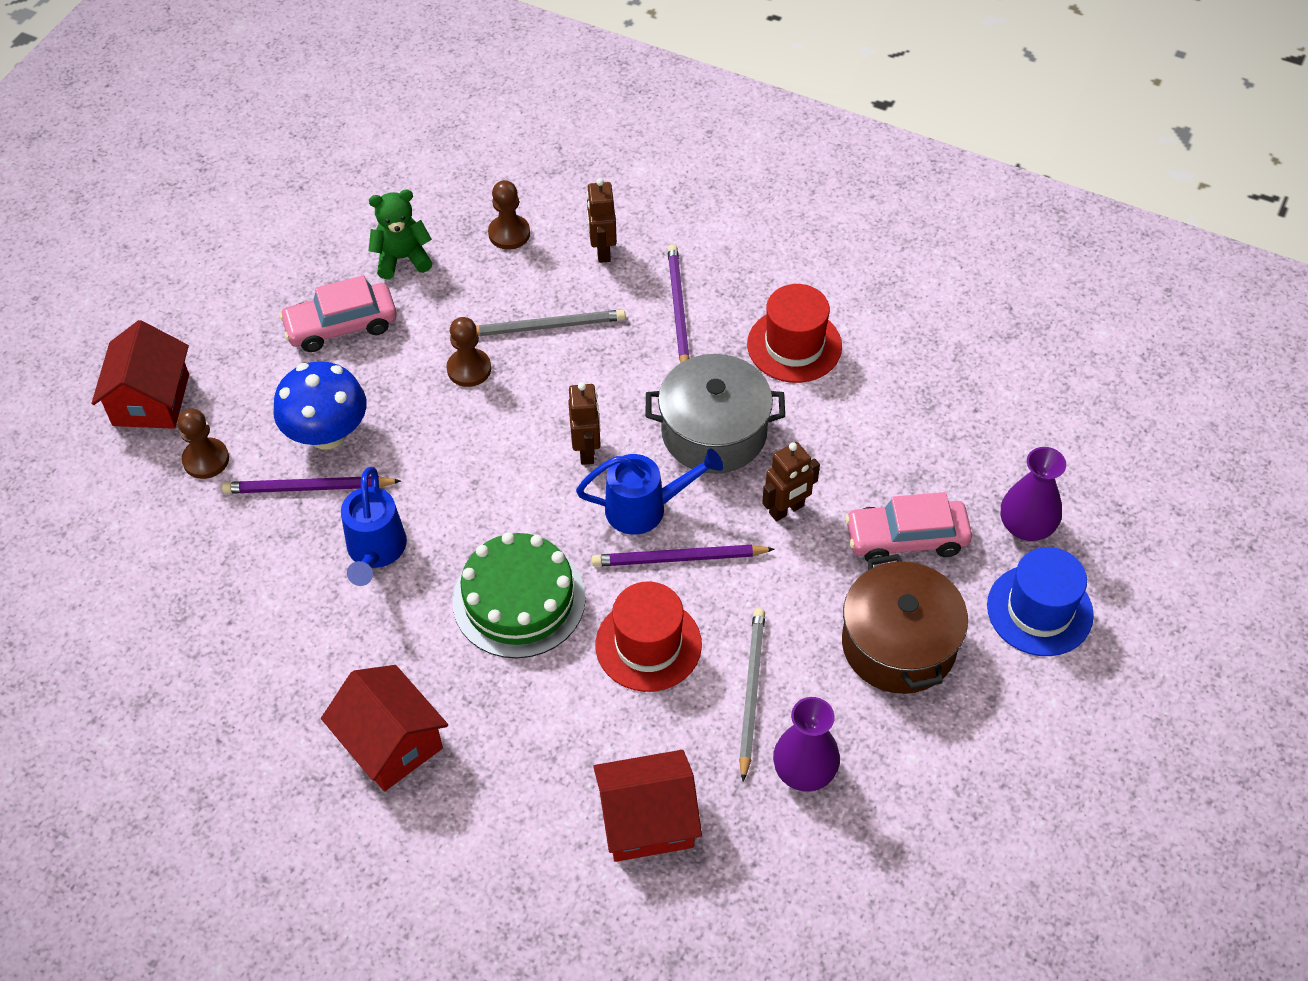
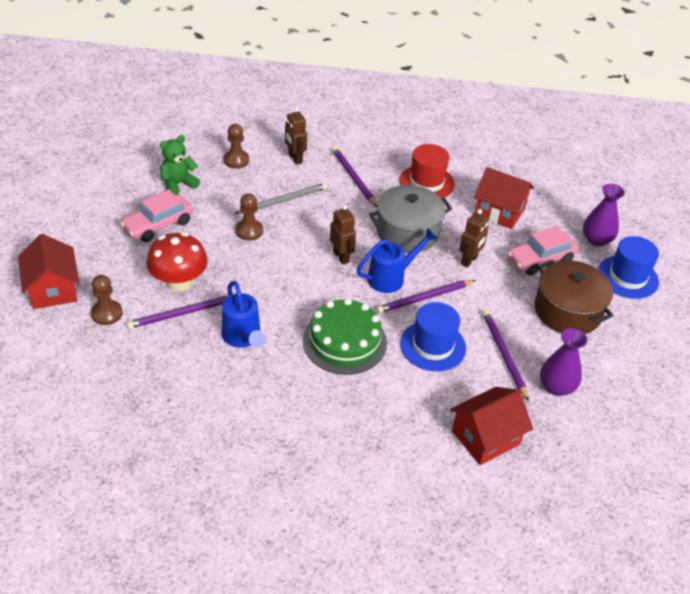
camera: 25 degrees left, 10 degrees down
blue mushroom [274,361,367,450] -> red mushroom [146,232,208,292]
red house [321,665,448,791] -> red house moved to [474,167,534,229]
red hat [595,582,702,692] -> blue hat [400,302,466,371]
grey pencil [739,608,765,782] -> purple pencil [483,310,529,401]

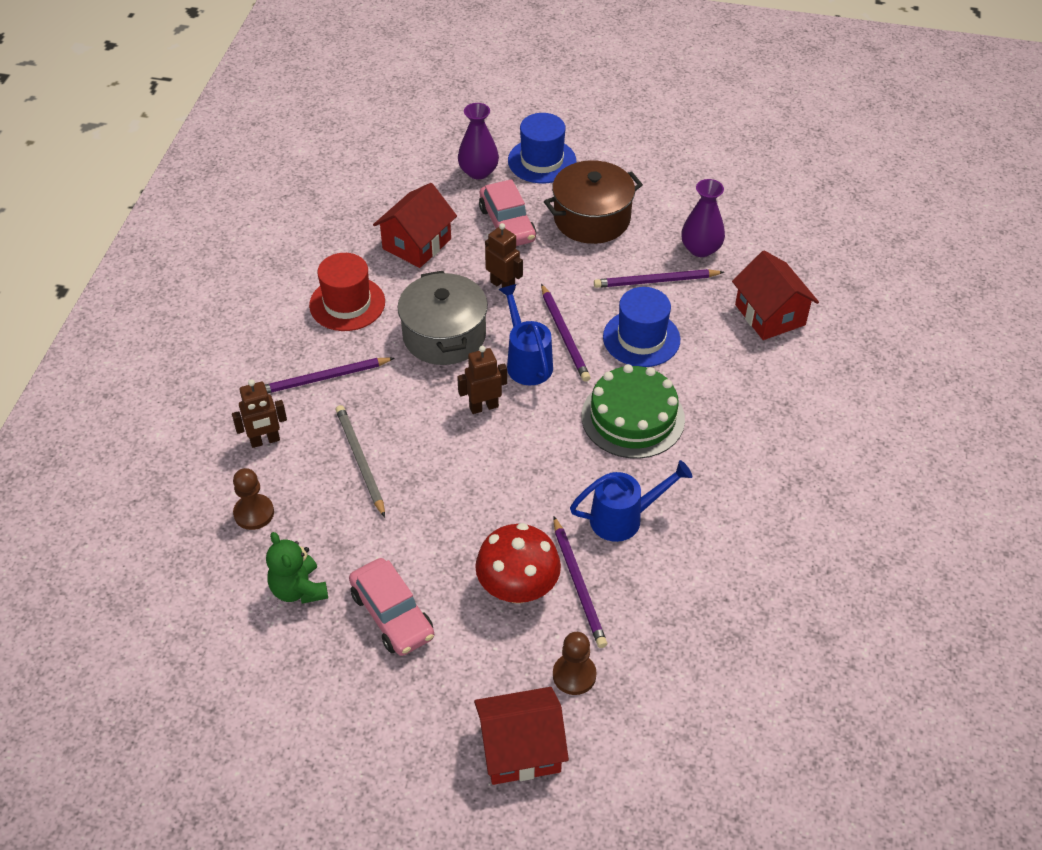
camera: 80 degrees left, 5 degrees up
brown pawn [235,193,263,241] -> none

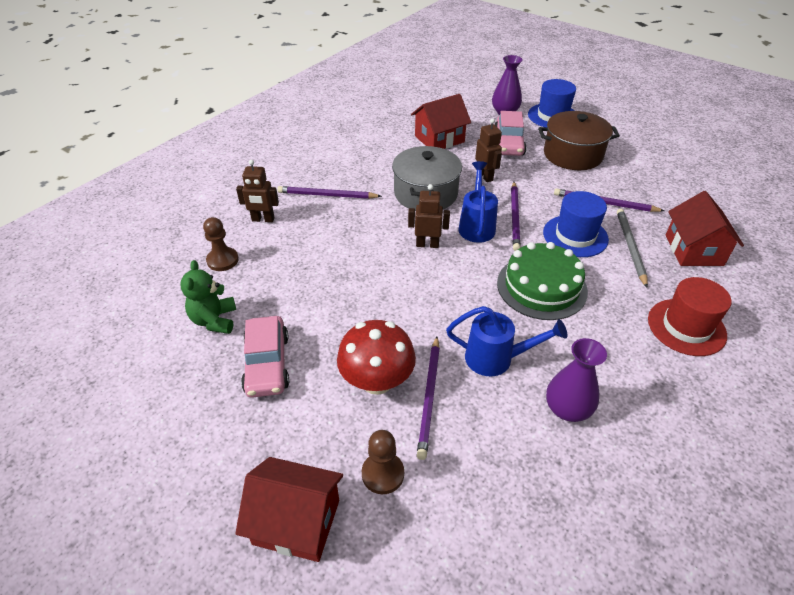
camera: 25 degrees right, 5 degrees down
red hat [309,253,385,331] -> red hat moved to [648,277,732,356]
grey pencil [336,405,385,517] -> grey pencil moved to [617,209,648,288]
purple vase [681,179,725,257] -> purple vase moved to [546,338,607,422]

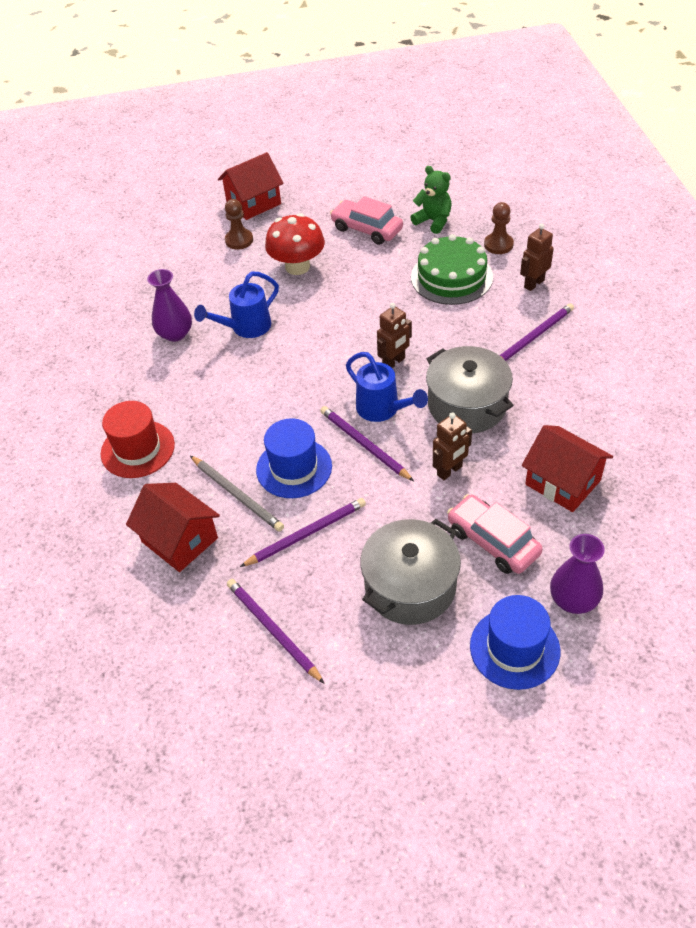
camera: 135 degrees right, 5 degrees up
red house [411,94,471,149] -> red house turned 60 degrees counterclockwise [522,425,613,512]
purple pencil [417,336,440,460] -> purple pencil moved to [227,579,325,684]
brown robot [475,118,502,182] -> brown robot turned 60 degrees counterclockwise [433,412,472,480]
green cake [497,242,588,320] -> green cake moved to [411,234,493,305]
brown pot [538,111,620,170] -> grey pot [360,519,461,625]

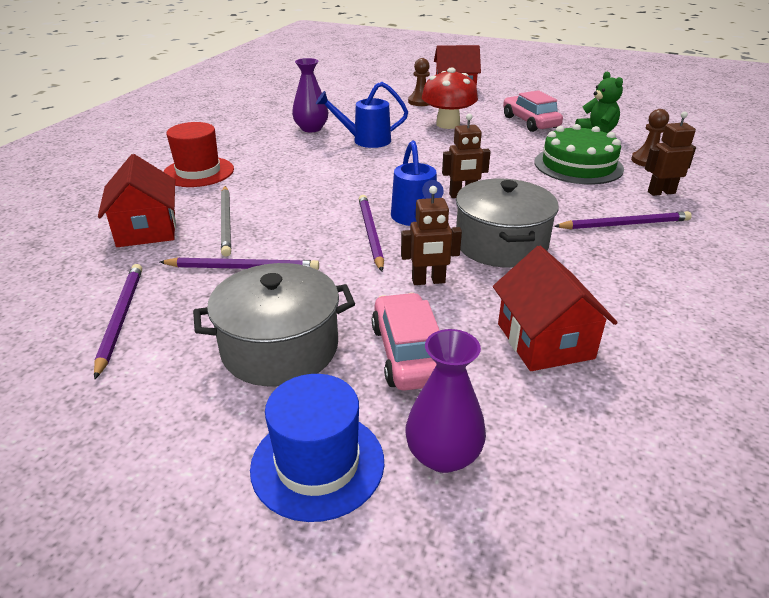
camera: 30 degrees right, 15 degrees down
blue hat [256,418,332,498] -> none

